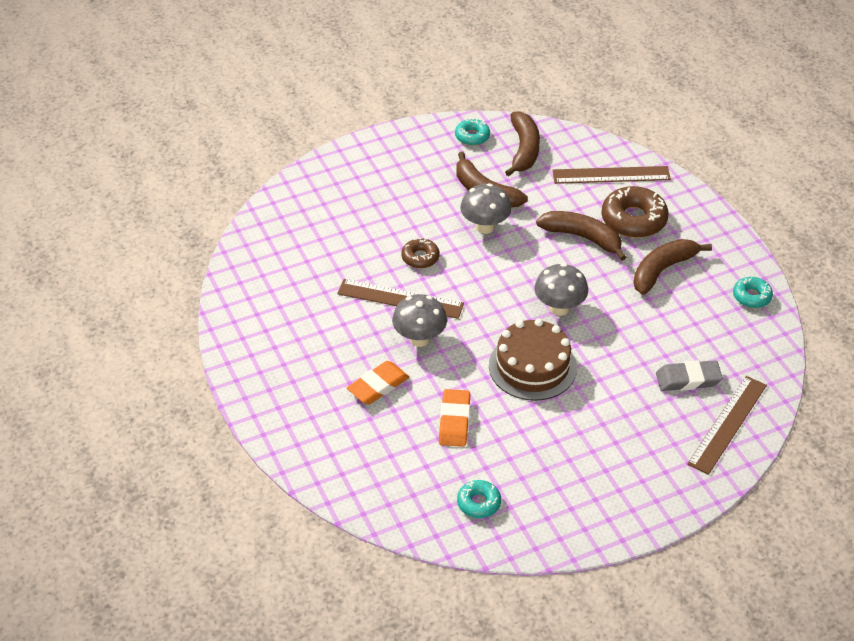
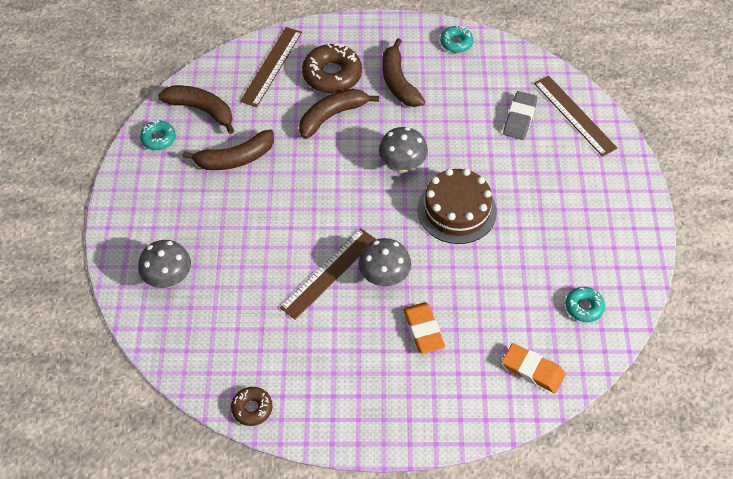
camera: 65 degrees left, 10 degrees up
brown donut [401,238,440,268] -> brown donut moved to [231,387,273,426]
orange eraser [439,389,470,447] -> orange eraser moved to [502,343,565,393]
grey mushroom [460,183,512,234] -> grey mushroom moved to [138,240,191,288]

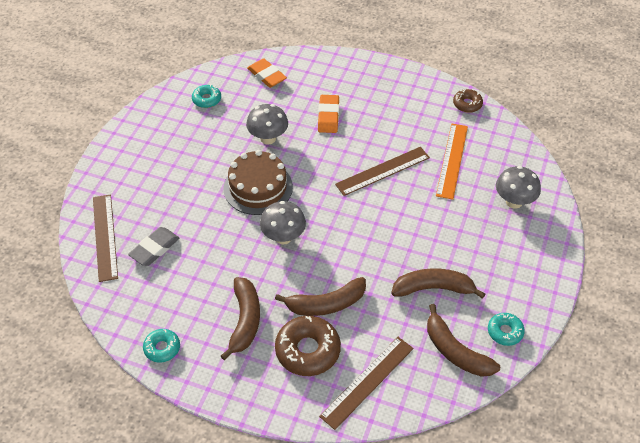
camera: 160 degrees left, 5 degrees down
grey mushroom [359,238,411,286] -> grey mushroom moved to [246,104,288,145]
none -> orange ruler [436,124,468,200]

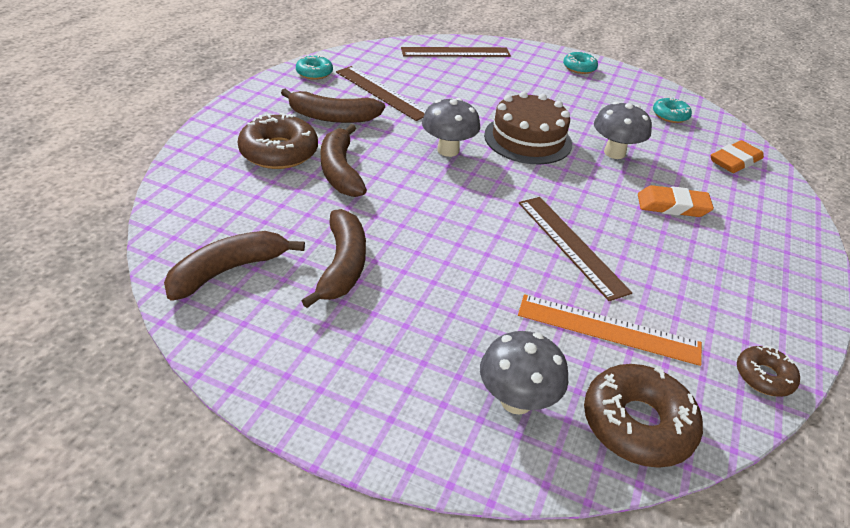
camera: 90 degrees right, 10 degrees down
grey eraser [128,227,179,266] -> none
brown ruler [319,337,414,430] -> brown ruler moved to [336,66,426,121]
turquoise donut [488,313,525,346] -> turquoise donut moved to [563,51,598,74]
none -> brown donut [584,364,703,468]

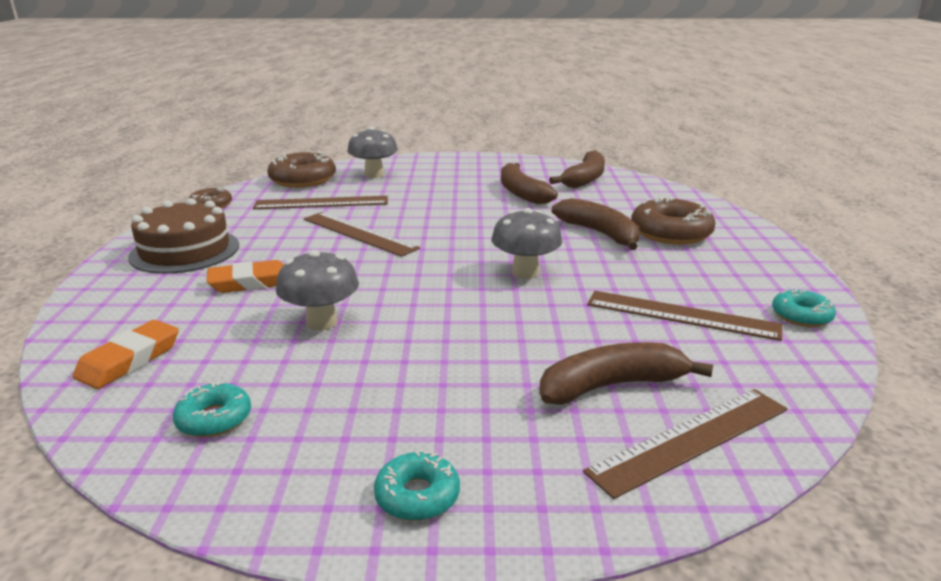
camera: 160 degrees right, 15 degrees down
brown banana [281,89,385,123] -> brown banana moved to [539,342,713,405]
brown cake [484,91,572,165] -> brown cake moved to [128,198,239,274]
orange ruler [518,295,702,366] -> brown ruler [253,196,388,209]

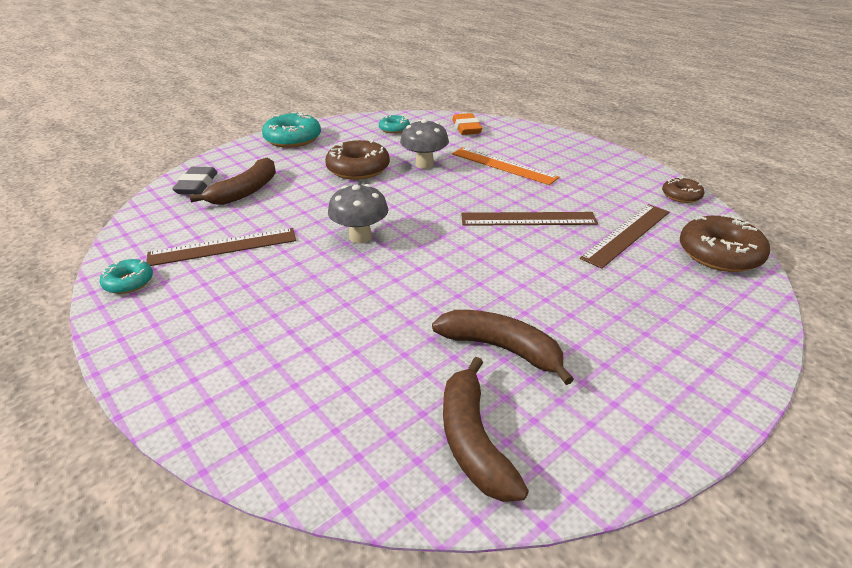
camera: 140 degrees right, 10 degrees up
brown cake [128,198,239,274] -> none
orange eraser [207,260,284,293] -> orange ruler [452,147,559,185]
grey mushroom [347,127,398,178] -> none
turquoise donut [374,451,460,521] -> turquoise donut [262,112,321,148], size x1.78
brown banana [552,198,640,250] -> none
brown ruler [583,389,788,499] -> grey eraser [172,167,218,194]
brown donut [631,197,716,245] -> brown donut moved to [325,139,390,180]

